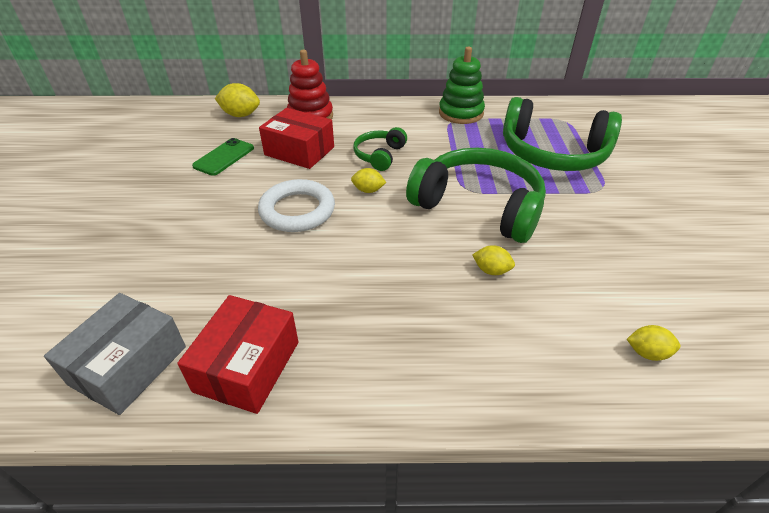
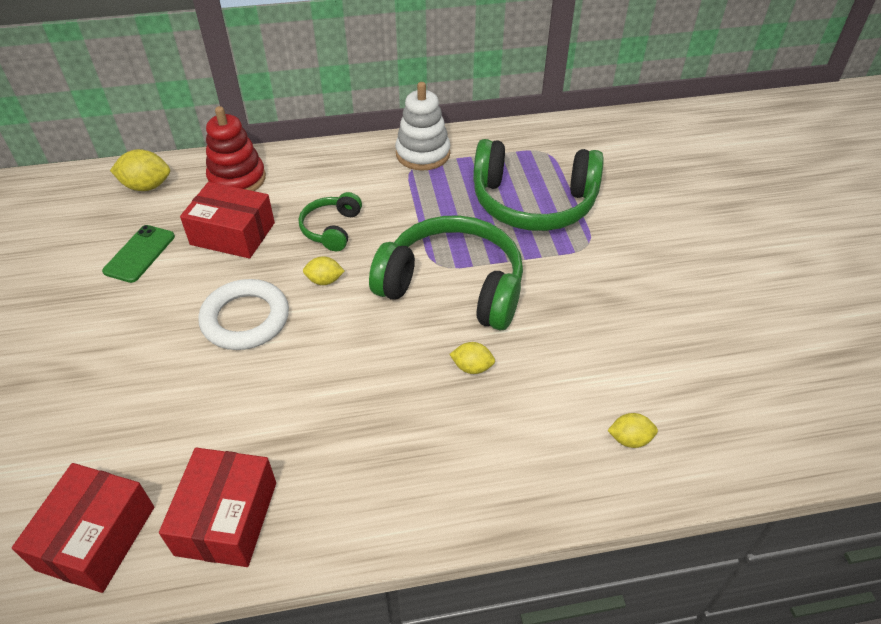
camera: 10 degrees left, 5 degrees up
grey box [44,293,186,415] -> red box [12,463,154,593]
green stacking toy [439,47,485,124] -> white stacking toy [395,82,450,171]

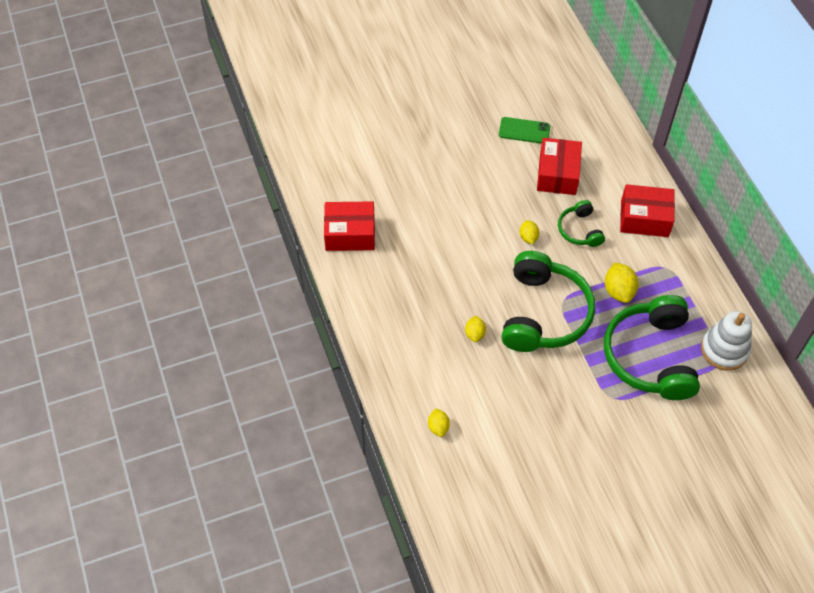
camera: 80 degrees right, 10 degrees up
red box [12,463,154,593] -> red box moved to [620,184,675,237]
yellow lemon [110,149,170,191] -> yellow lemon moved to [605,262,639,303]
white ring [198,279,289,350] -> none
red stacking toy [206,106,266,191] -> none
green headphones [299,192,362,251] -> green headphones turned 105 degrees counterclockwise [558,200,605,247]
white stacking toy [395,82,450,171] -> white stacking toy moved to [701,311,752,371]

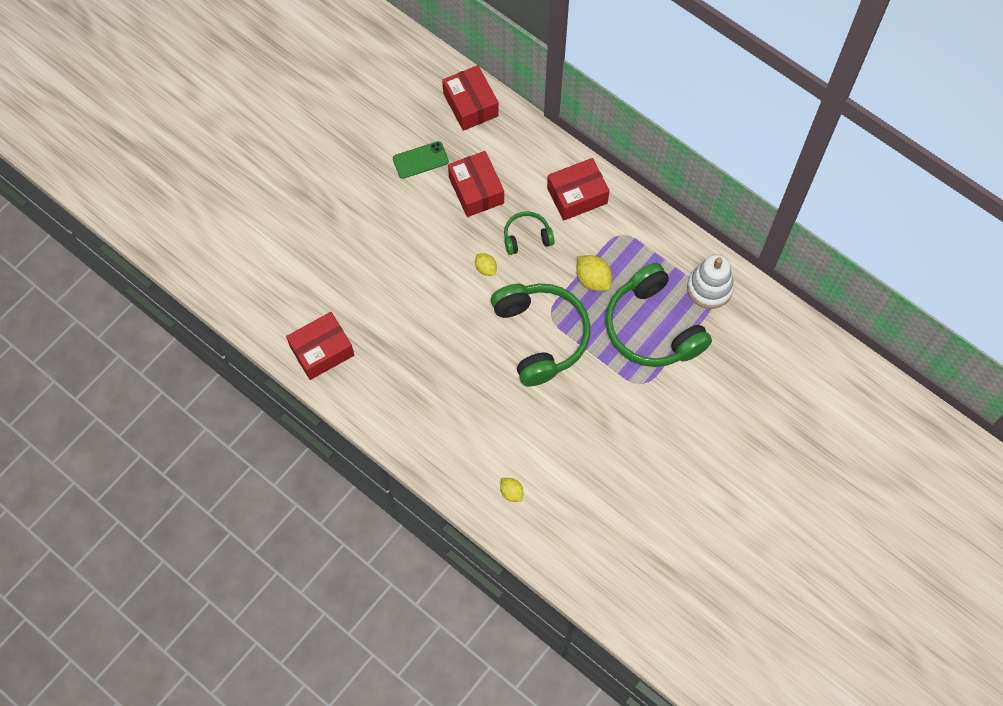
camera: 30 degrees left, 10 degrees up
yellow lemon [465,316,486,342] -> none
green headphones [558,200,605,247] -> green headphones turned 120 degrees clockwise [504,211,555,255]
none -> red box [442,65,499,131]

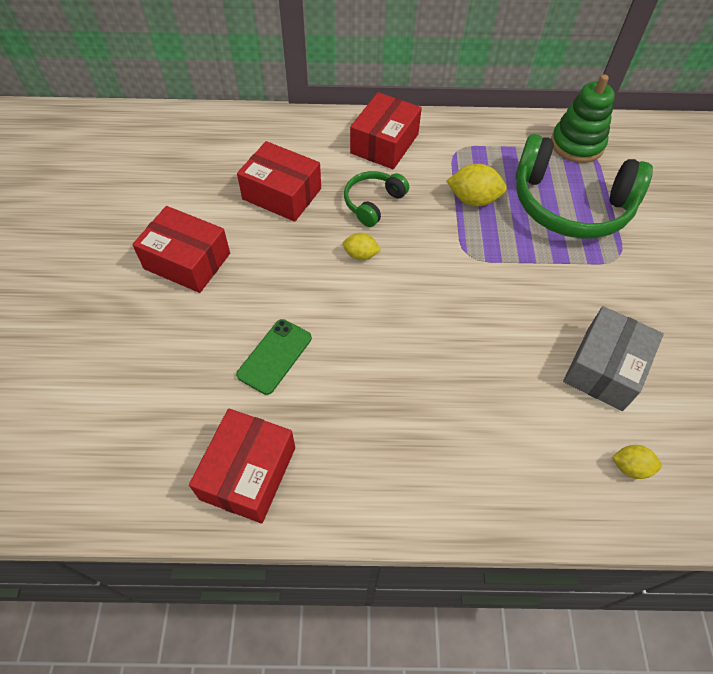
camera: 40 degrees left, 10 degrees down
green phone [393,141,449,179] -> green phone moved to [236,319,312,395]
red box [442,65,499,131] -> red box moved to [132,206,230,293]
green headphones [491,284,591,387] -> none
white stacking toy [687,254,734,309] -> green stacking toy [551,74,615,163]
none -> grey box [563,306,664,411]

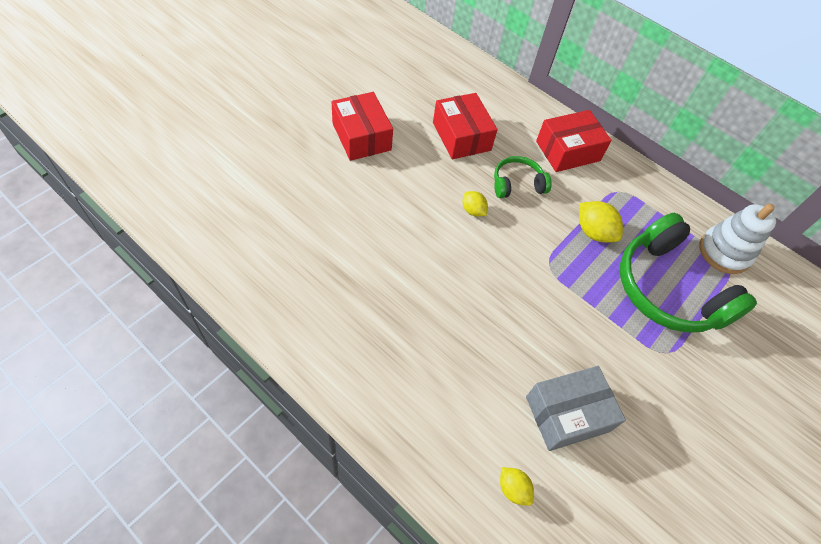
camera: 35 degrees right, 0 degrees up
red box [189,408,295,523] -> none
green phone [236,319,312,395] -> none
green stacking toy [551,74,615,163] -> white stacking toy [699,204,776,274]

